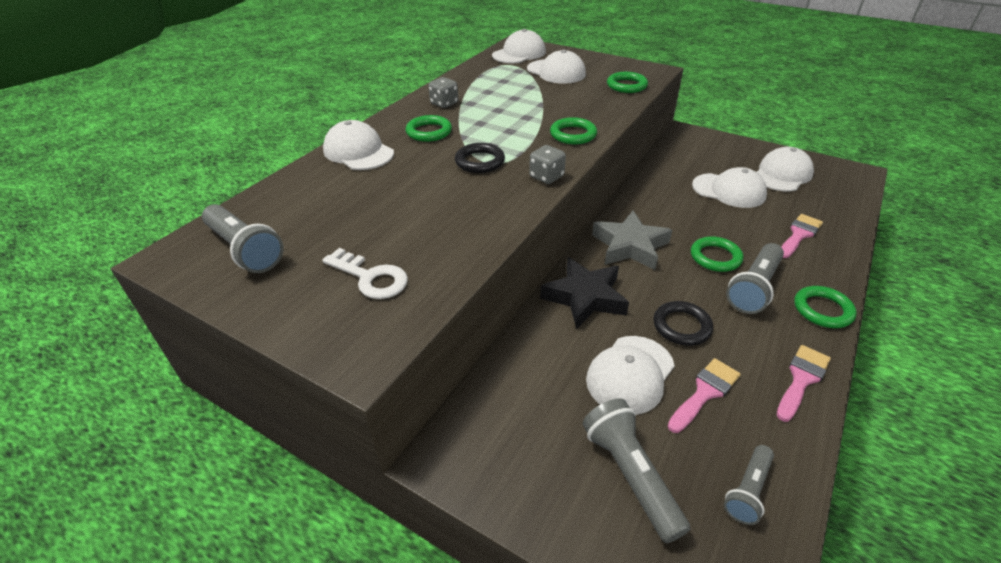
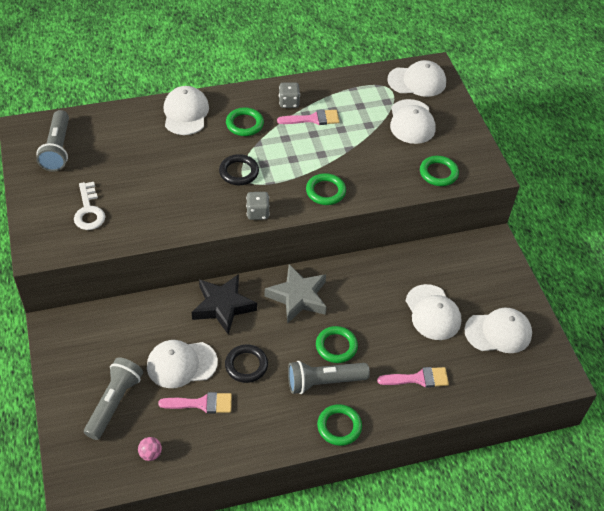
camera: 40 degrees right, 10 degrees up
grey flashlight [724,445,774,525] -> pink ball [138,437,162,461]
pink brush [777,345,831,422] -> pink brush moved to [277,109,339,125]

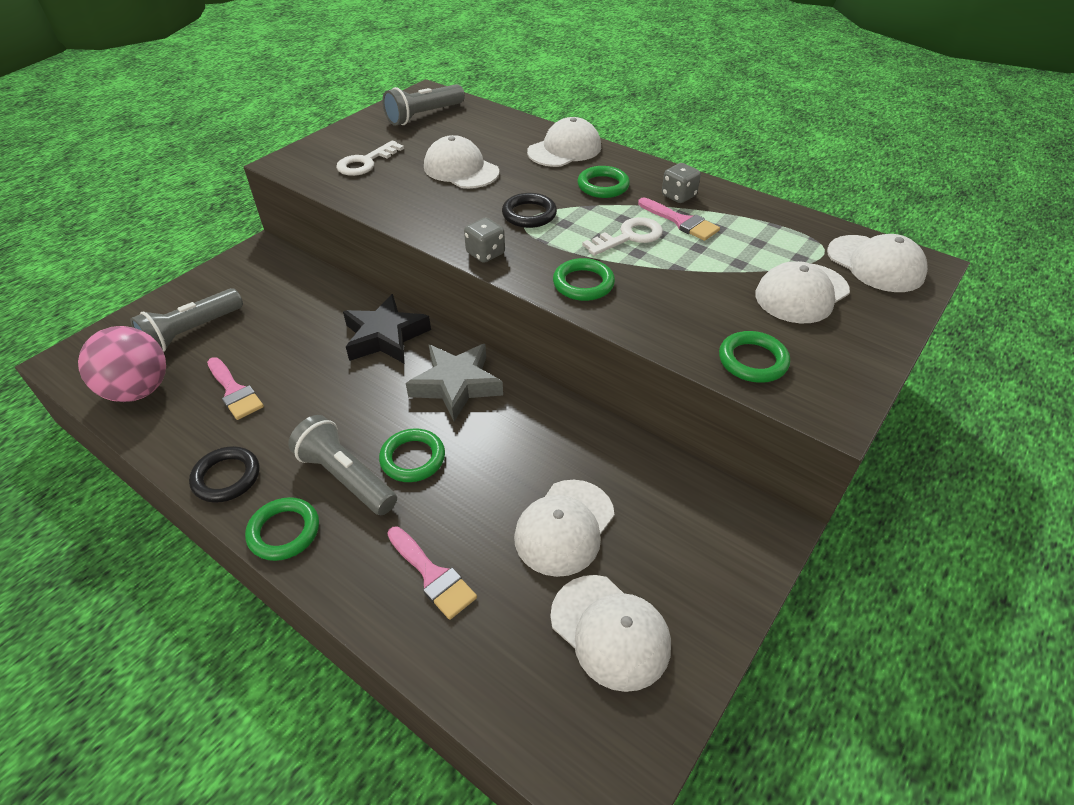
camera: 55 degrees right, 5 degrees down
grey flashlight [84,357,143,440] -> grey flashlight turned 150 degrees clockwise [130,288,243,352]
pink ball [138,437,162,461] -> pink ball [78,326,166,402], size x2.42
white cap [147,340,218,388] -> white cap moved to [424,135,499,188]
black ring [225,345,268,383] -> black ring moved to [189,446,259,503]
none -> white key [582,217,663,256]

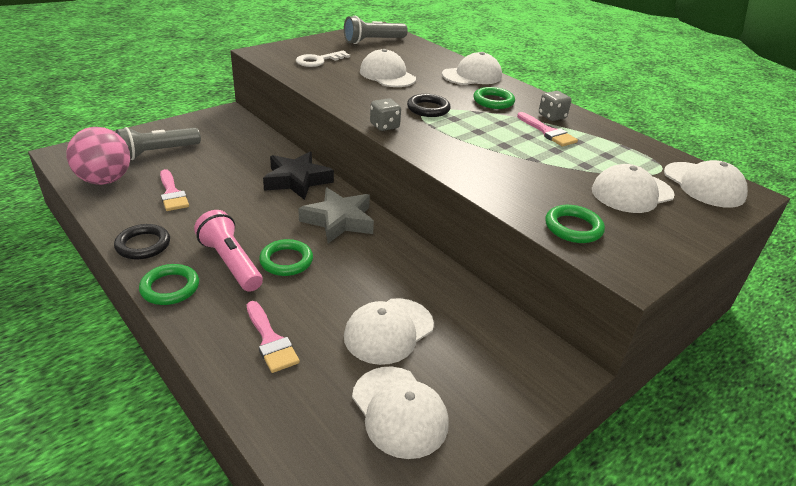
camera: 10 degrees right, 10 degrees down
grey flashlight [288,415,397,515] -> pink flashlight [194,210,263,292]
green ring [553,258,615,301] -> none
white key [582,217,663,256] -> none

